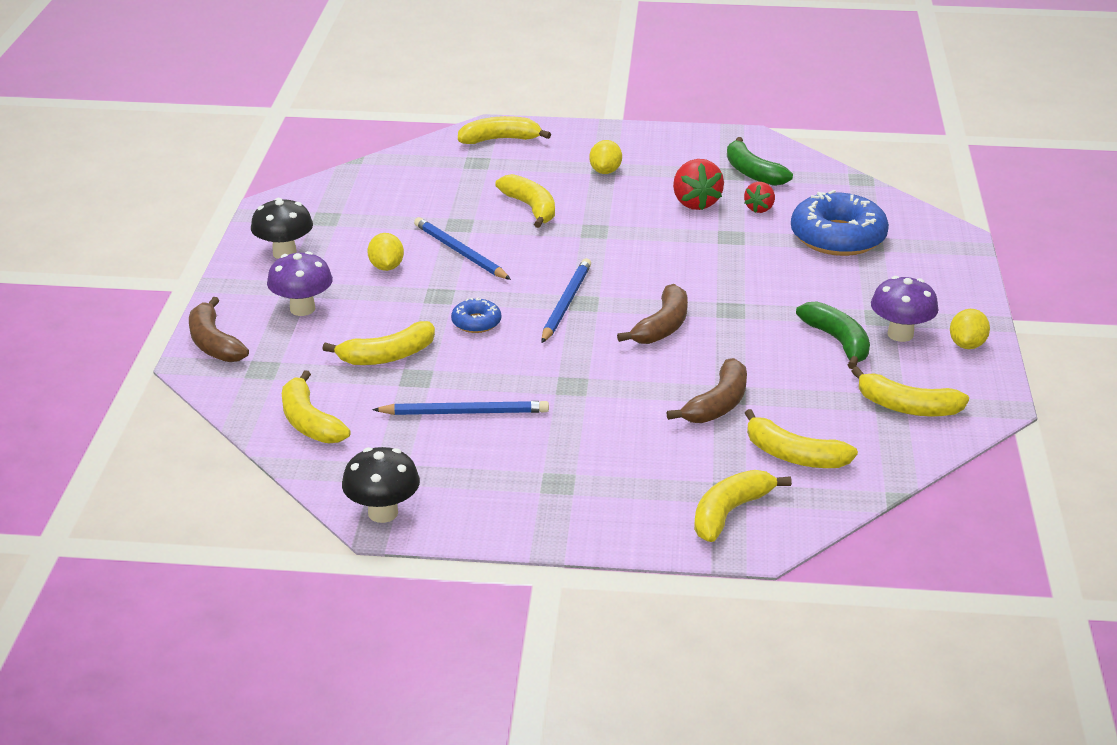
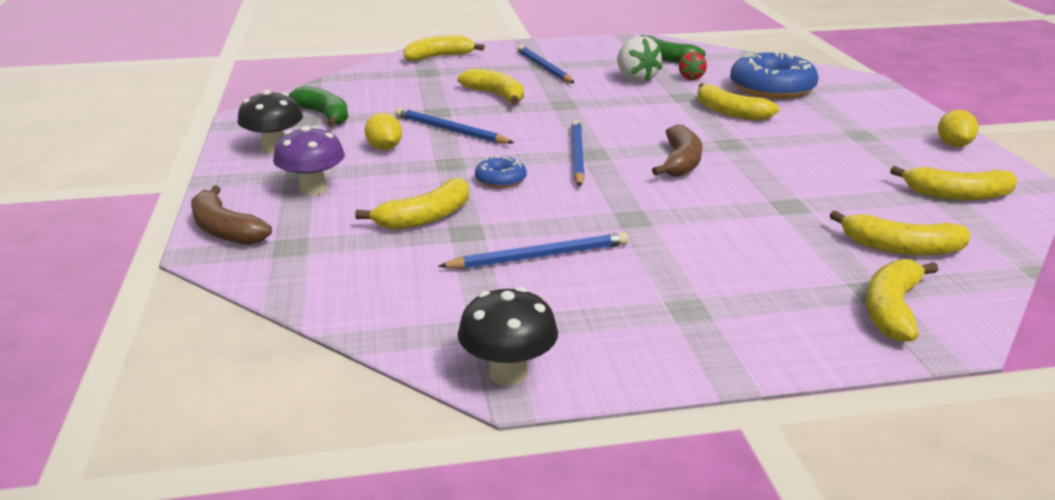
camera: 15 degrees left, 5 degrees down
yellow banana [282,370,351,443] -> yellow banana moved to [697,83,780,121]
yellow lemon [589,140,622,174] -> blue pencil [517,45,574,83]
brown banana [666,358,747,423] -> none
red strawberry [673,159,724,210] -> white strawberry [617,36,662,83]
green banana [796,301,870,369] -> green banana moved to [289,86,348,127]
purple mushroom [871,276,938,342] -> none

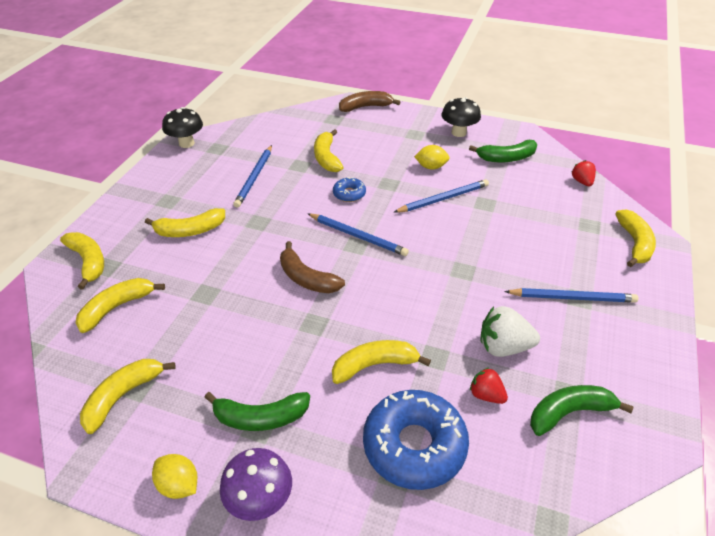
camera: 120 degrees right, 15 degrees up
purple mushroom [273,125,345,196] -> purple mushroom moved to [220,448,292,521]
yellow banana [457,68,524,104] -> yellow banana moved to [145,208,225,237]
none -> green banana [204,392,310,431]
none -> red strawberry [572,160,596,186]

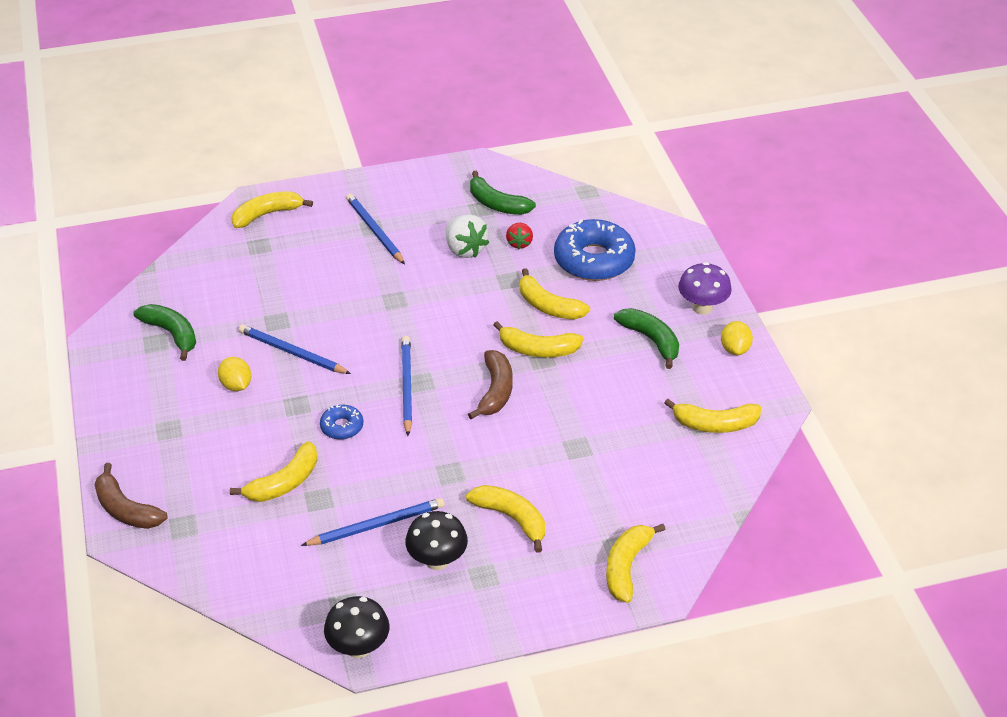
camera: 125 degrees left, 0 degrees up
yellow banana [76,278,165,333] -> yellow banana moved to [494,321,583,358]
black mushroom [442,97,481,137] -> black mushroom moved to [405,511,468,570]
red strawberry [572,160,596,186] -> none

